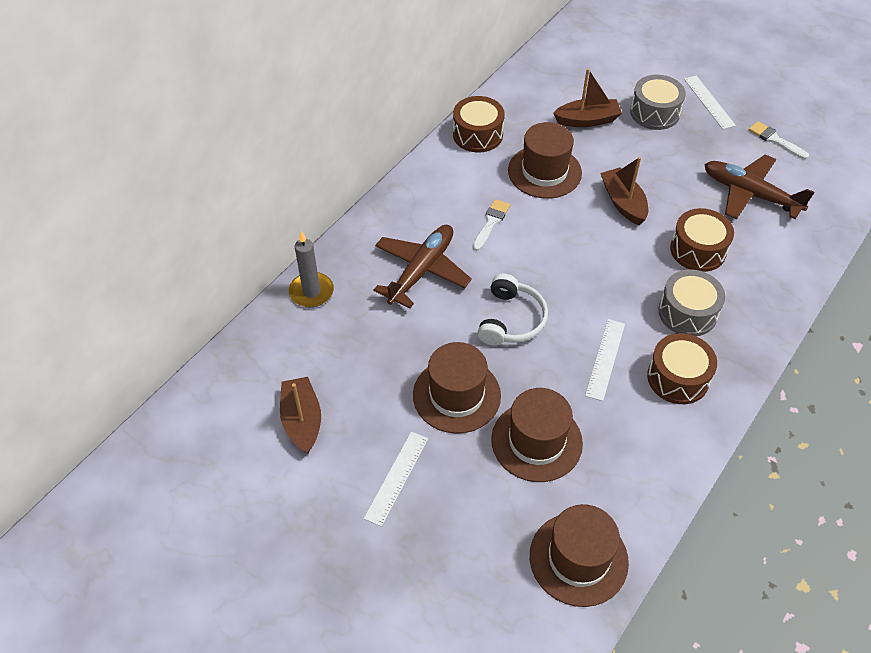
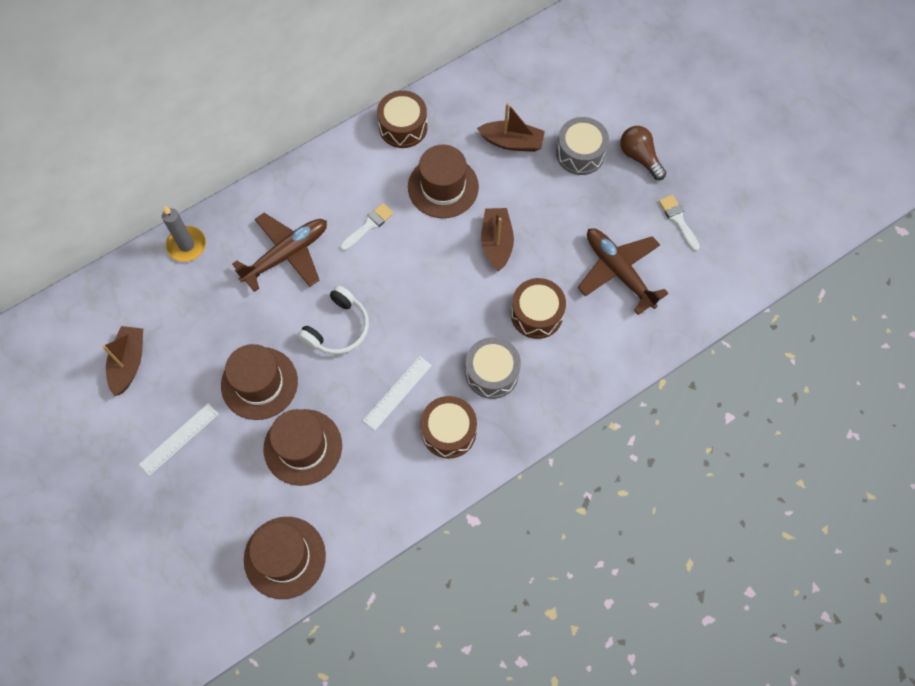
camera: 20 degrees right, 15 degrees up
white ruler [684,75,736,129] -> brown light bulb [620,126,666,180]

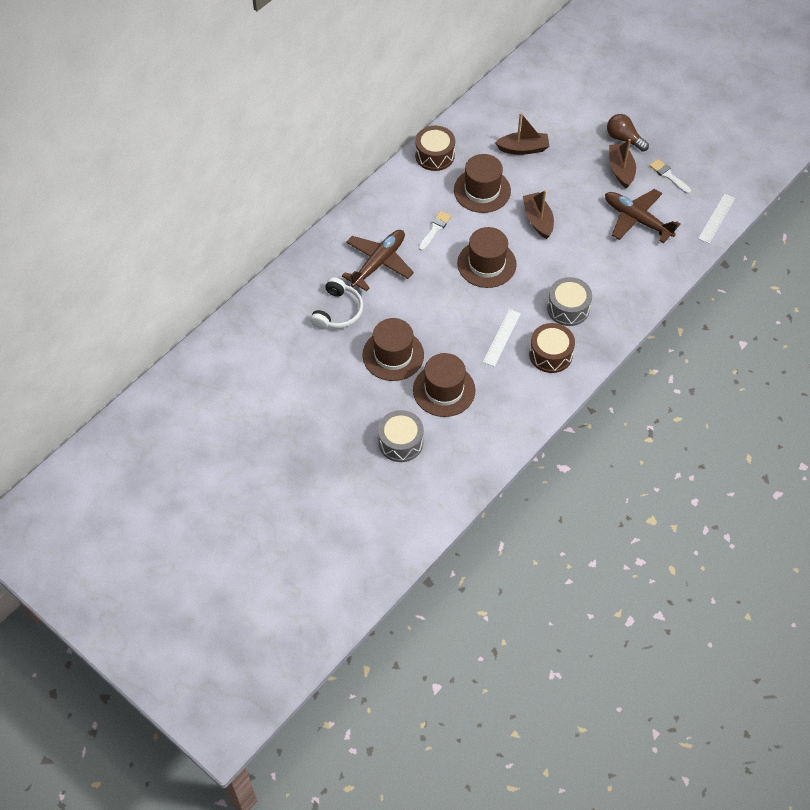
camera: 15 degrees left, 10 degrees down
brown boat [102,326,143,396] -> brown boat moved to [609,139,636,189]
white ruler [139,403,219,476] -> white ruler moved to [698,193,735,243]
grey candle [162,206,206,262] -> none
brown hat [244,517,326,599] -> brown hat moved to [457,227,517,288]
white headphones [298,285,369,355] -> white headphones moved to [310,277,363,329]
brown drum [511,278,566,339] -> none
grey drum [556,117,609,175] -> grey drum moved to [378,410,424,462]

